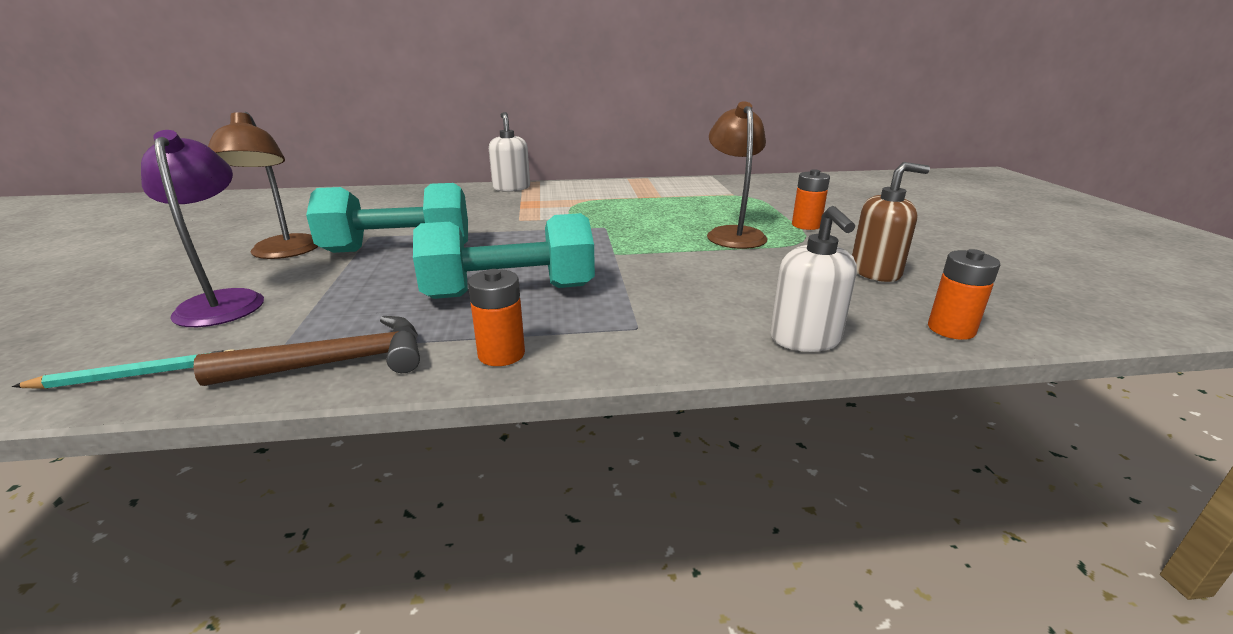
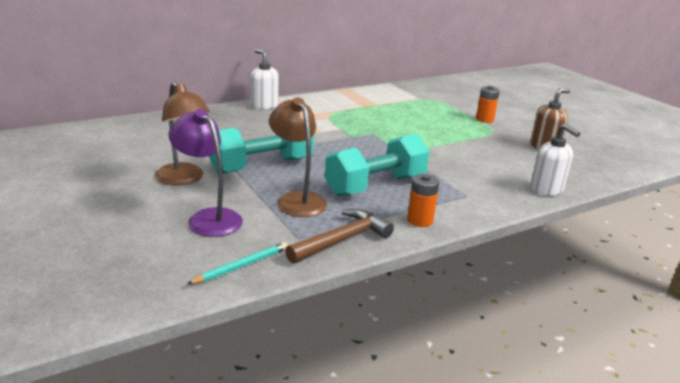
camera: 25 degrees left, 0 degrees up
brown lamp [707,101,767,249] -> brown lamp moved to [269,97,327,217]
orange battery [928,249,1000,340] -> none

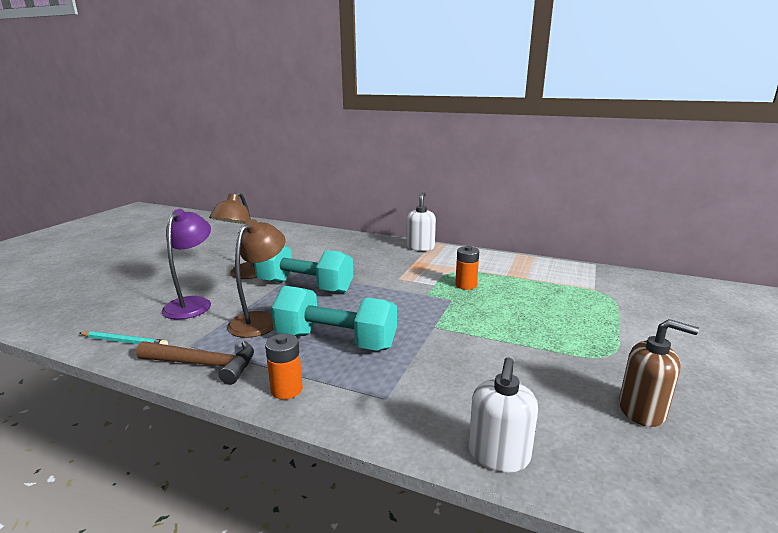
camera: 55 degrees right, 5 degrees down
orange battery [476,86,500,123] -> orange battery moved to [455,246,479,290]

